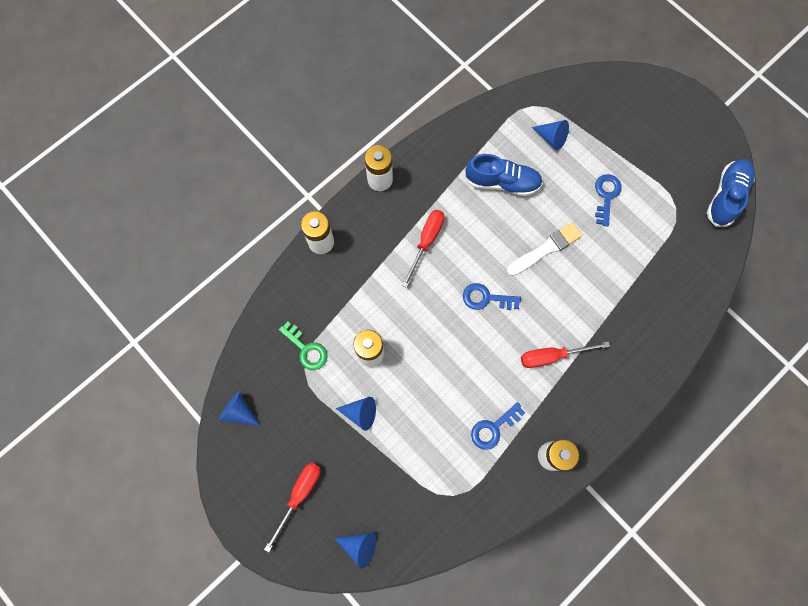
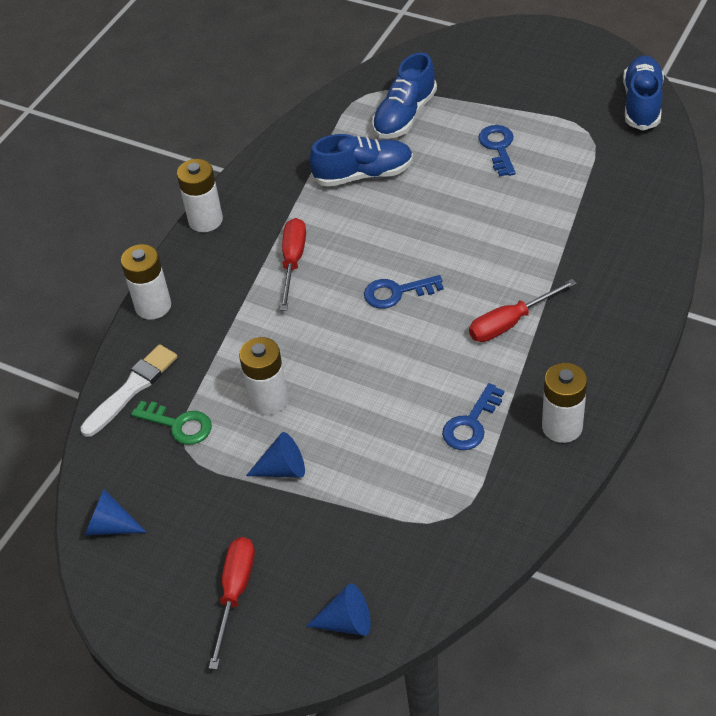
camera: 15 degrees left, 25 degrees down
white brush [507,222,582,276] -> white brush moved to [80,344,178,437]
blue cone [532,120,569,150] -> blue shoe [372,52,437,139]

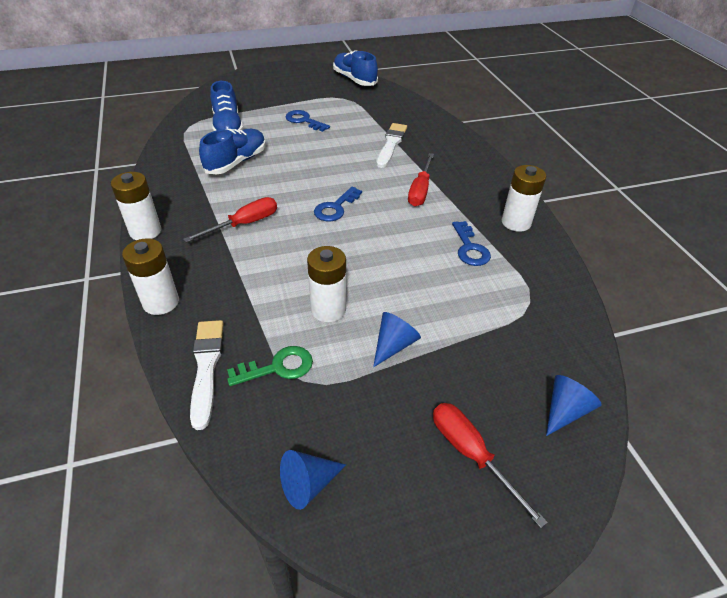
camera: 50 degrees left, 5 degrees down
red screwdriver [280,218,306,311] -> red screwdriver turned 90 degrees clockwise [183,197,277,243]
none -> white brush [376,123,407,168]

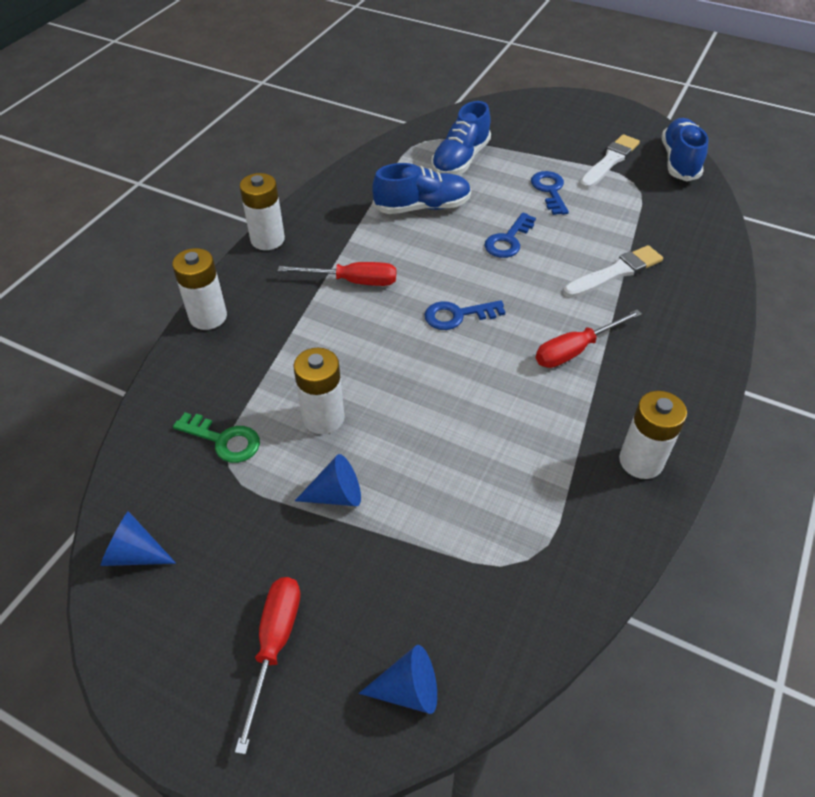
camera: 45 degrees right, 5 degrees up
white brush [190,320,224,430] -> white brush moved to [579,134,640,189]
blue key [452,221,491,266] -> blue key moved to [484,212,536,258]

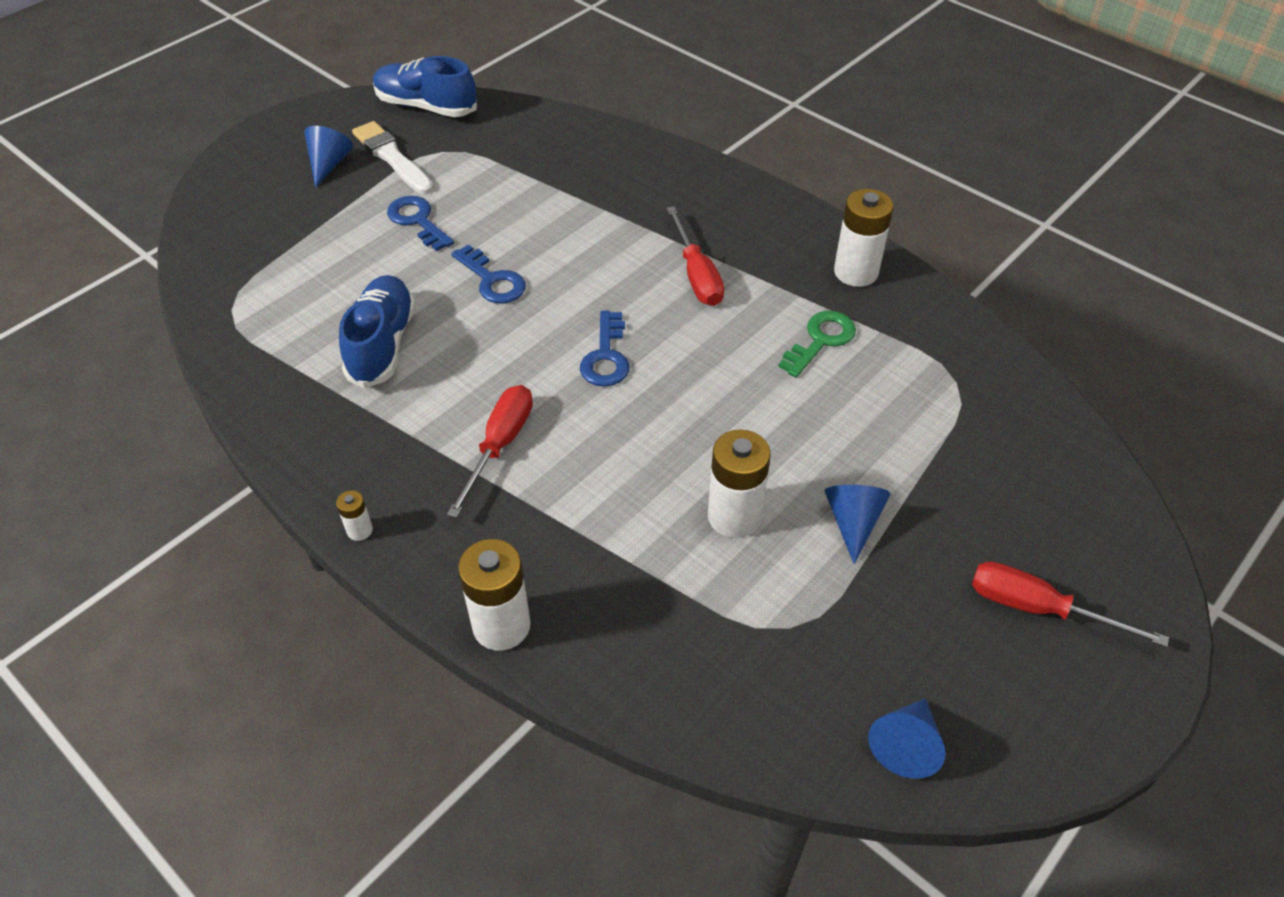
camera: 75 degrees left, 0 degrees up
green key [173,413,260,463] -> green key moved to [778,311,856,377]
white battery [239,173,285,250] -> white battery [336,490,373,541], size x0.48
blue cone [359,645,437,714] -> blue cone moved to [304,126,353,188]
blue shoe [431,101,491,175] -> none
blue key [531,171,569,215] -> blue key turned 45 degrees clockwise [387,196,454,251]
white brush [563,245,663,298] -> none

